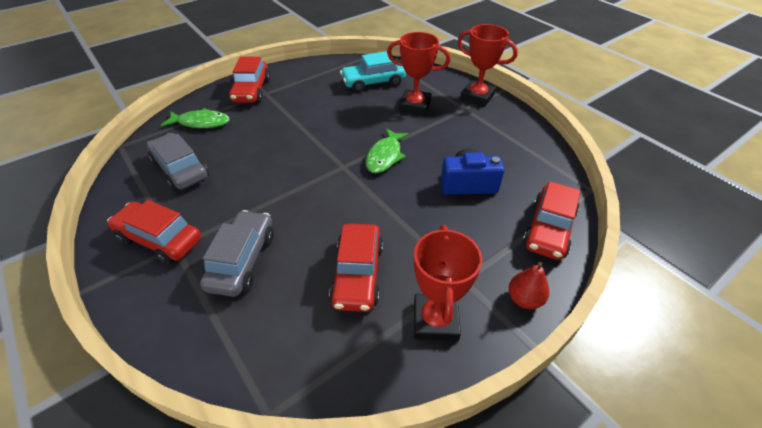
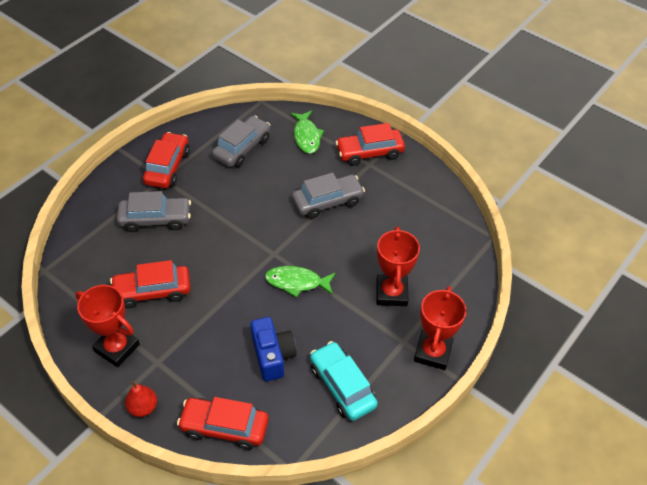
camera: 75 degrees right, 5 degrees up
turquoise car [340,51,406,92] -> turquoise car moved to [310,341,378,421]
red trophy [414,225,482,341] -> red trophy turned 45 degrees clockwise [75,285,140,367]
none -> grey car [292,173,365,219]

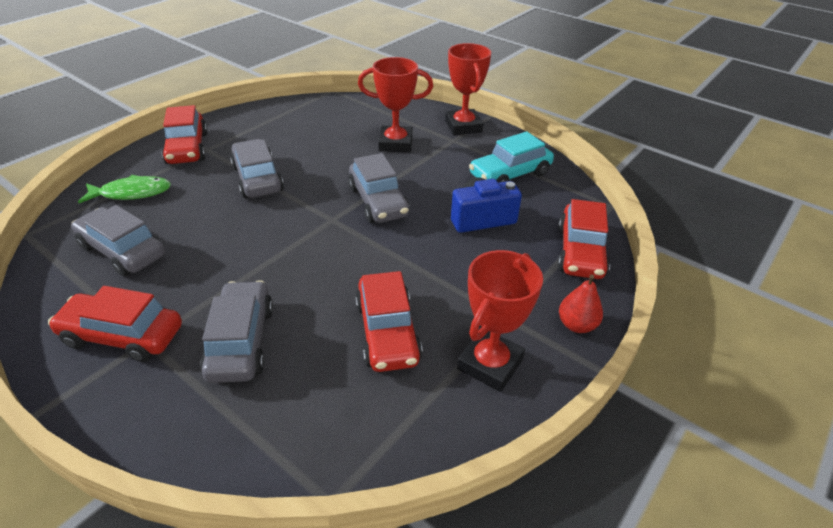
camera: 90 degrees left, 10 degrees down
green fish [265,266,336,297] -> grey car [348,153,410,223]
red trophy [414,286,467,370] -> red trophy turned 60 degrees clockwise [445,43,491,135]

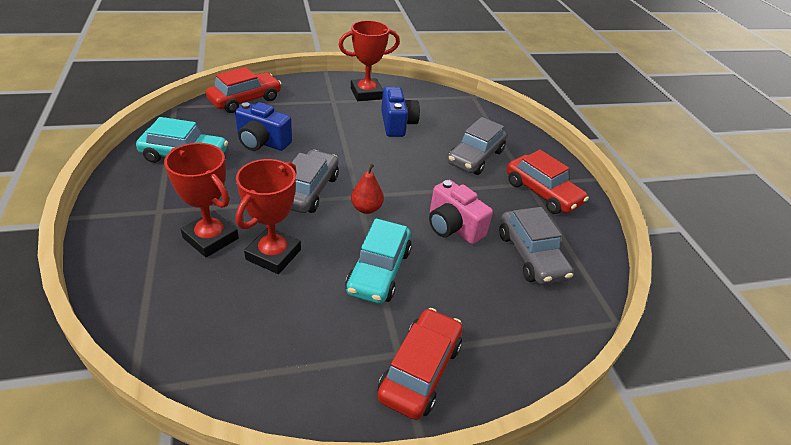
camera: 145 degrees left, 0 degrees up
green fish [78,175,171,203] -> none
grey car [230,139,284,198] -> turquoise car [345,218,412,304]
red car [355,271,422,372] -> blue camera [381,87,420,137]
red trophy [445,43,491,135] -> red trophy moved to [236,159,301,274]
red pear [559,274,603,333] -> red pear moved to [351,164,384,214]
none -> pink camera [429,180,493,244]

